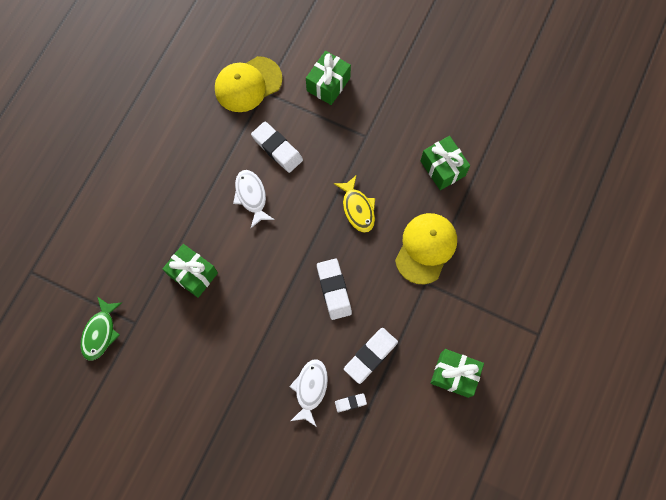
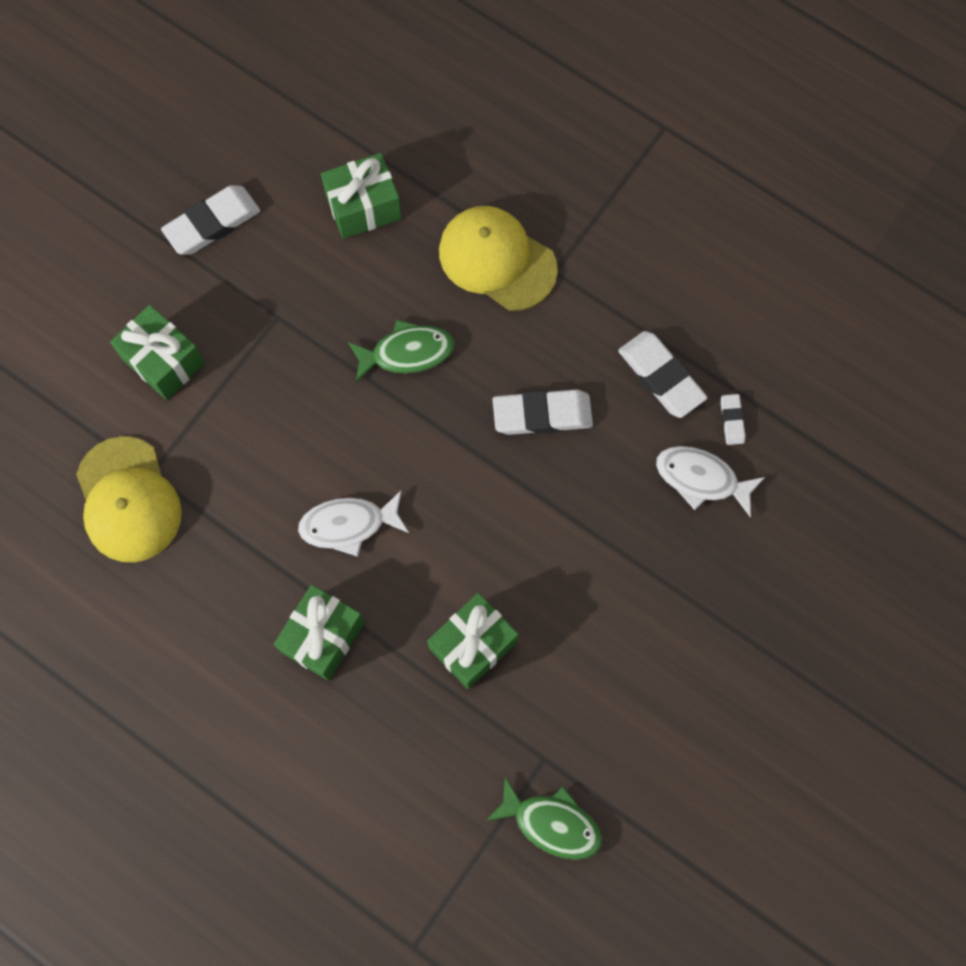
camera: 80 degrees left, 0 degrees up
white eraser [251,122,303,173] -> white eraser moved to [161,185,260,254]
yellow fish [334,175,375,233] -> green fish [348,319,454,382]
green gift [431,349,484,398] -> green gift moved to [274,585,365,681]

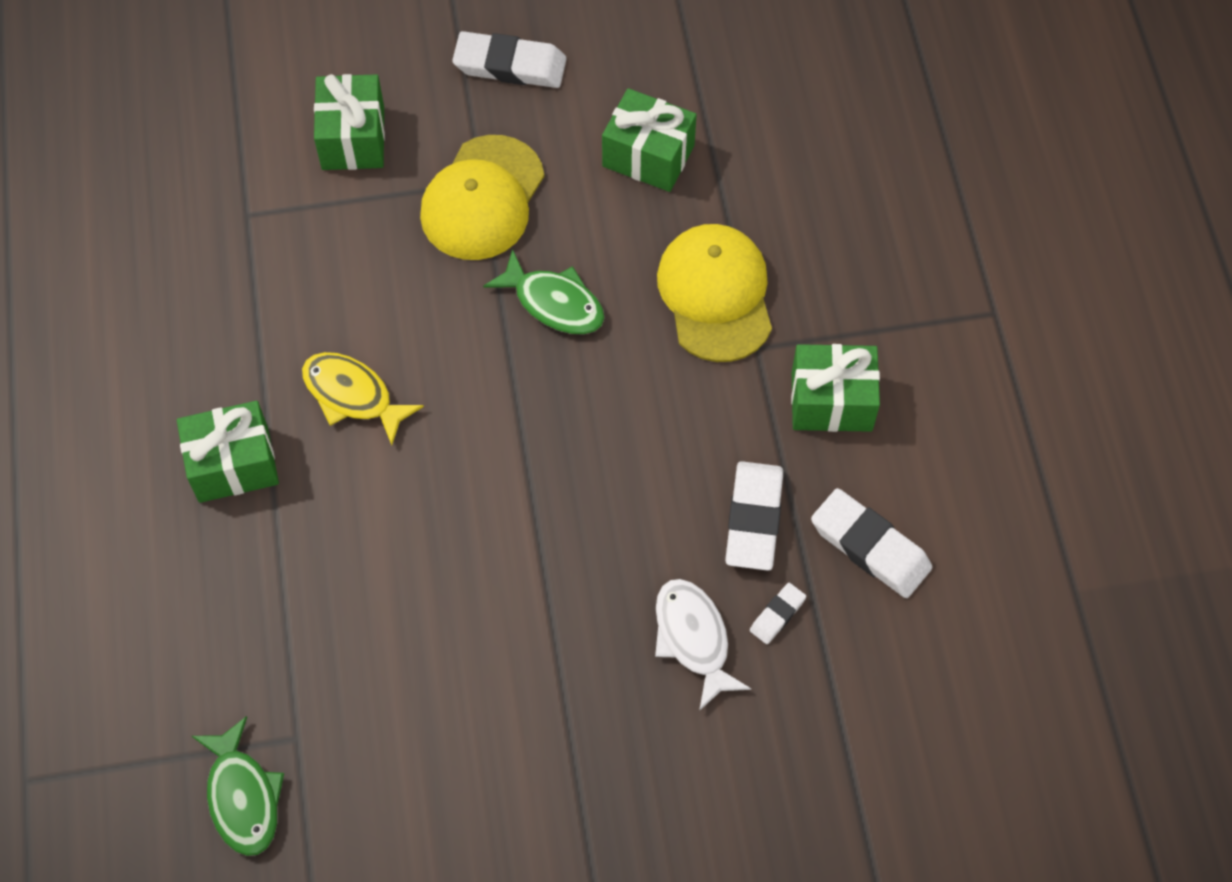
camera: 45 degrees right, 10 degrees down
yellow cap [76,436,182,562] -> yellow cap moved to [420,135,545,260]
white fish [298,490,409,557] -> yellow fish [302,352,424,445]
green gift [427,593,519,689] -> green gift moved to [791,344,880,432]
white eraser [492,390,593,435] -> white eraser moved to [811,488,932,598]

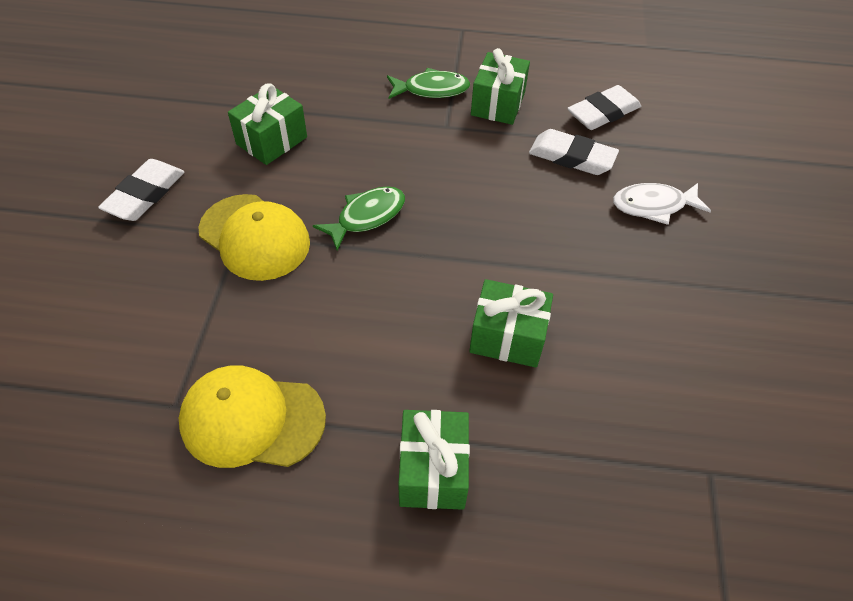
camera: 75 degrees left, 10 degrees down
green fish [192,716,284,856] -> green fish moved to [387,68,470,99]
yellow fish [302,352,424,445] -> none
green gift [314,74,385,170] -> green gift moved to [469,279,553,368]
yellow cap [657,224,772,362] -> yellow cap moved to [179,365,326,468]
white eraser [750,583,806,644] -> none

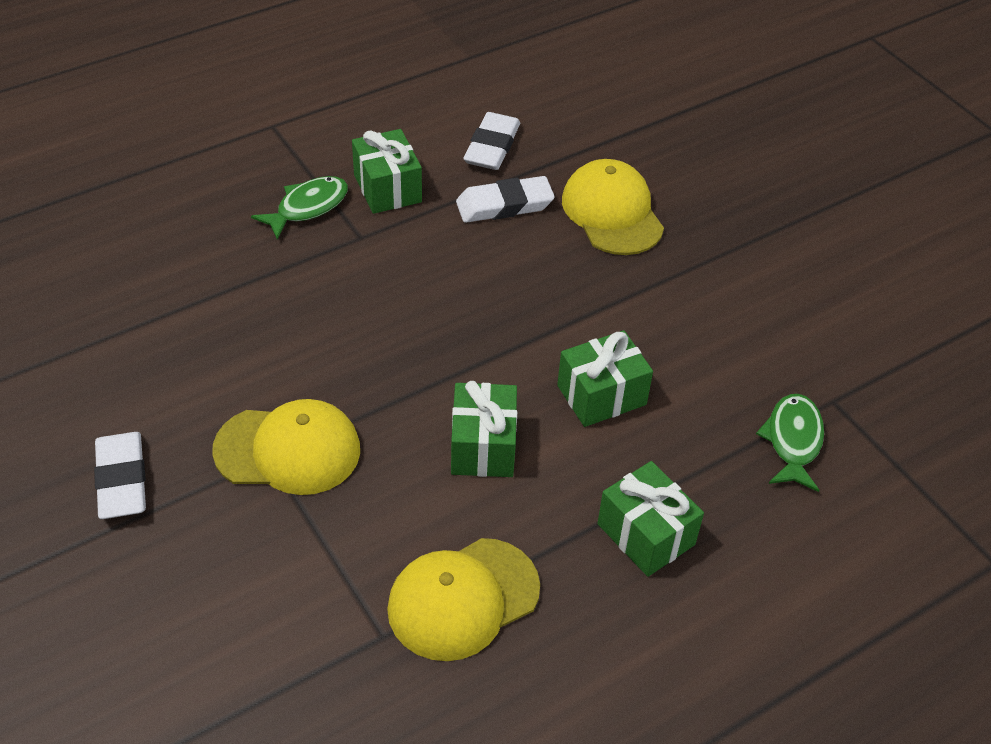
camera: 40 degrees left, 5 degrees down
green gift [228,83,307,165] -> green gift moved to [451,381,517,477]
green fish [313,186,405,250] -> green fish moved to [756,394,824,492]
white fish [613,183,711,225] -> yellow cap [562,159,664,255]

